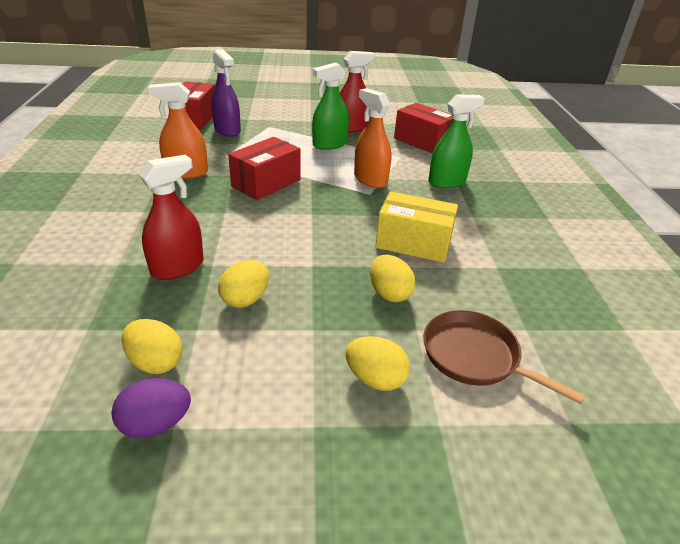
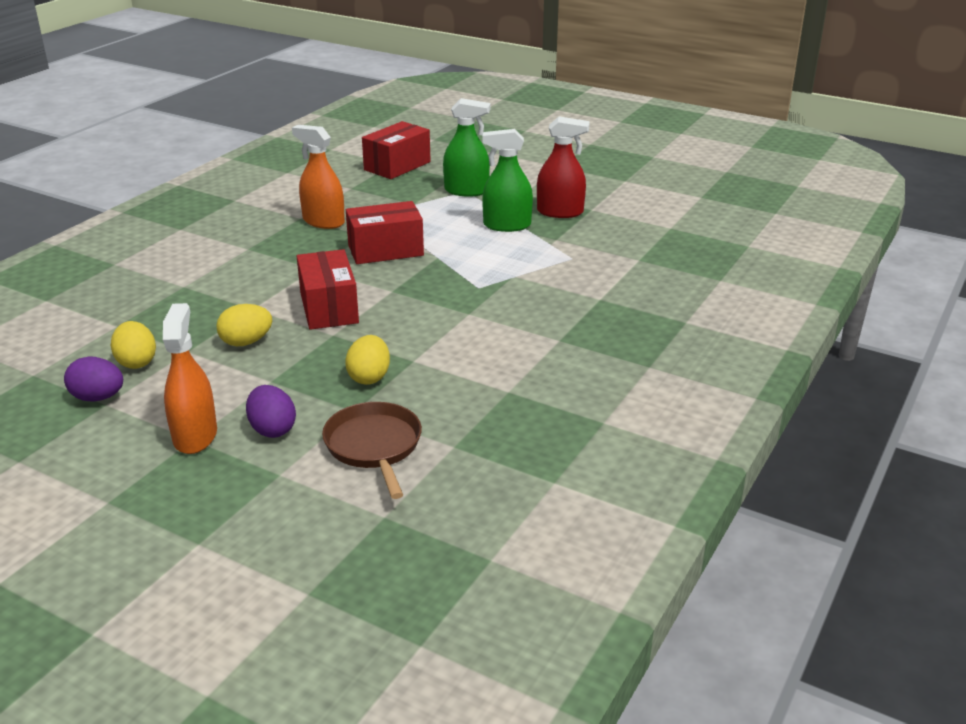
camera: 35 degrees right, 5 degrees down
red spray bottle [138,155,204,280] -> none
purple spray bottle [211,49,241,137] -> none
yellow egg [346,336,410,391] -> purple egg [246,385,296,438]
orange spray bottle [354,88,391,188] -> orange spray bottle moved to [163,303,217,454]
yellow box [375,191,458,263] -> none
red box [394,103,452,153] -> red box moved to [297,249,359,330]
green spray bottle [428,94,485,188] -> green spray bottle moved to [443,98,490,197]

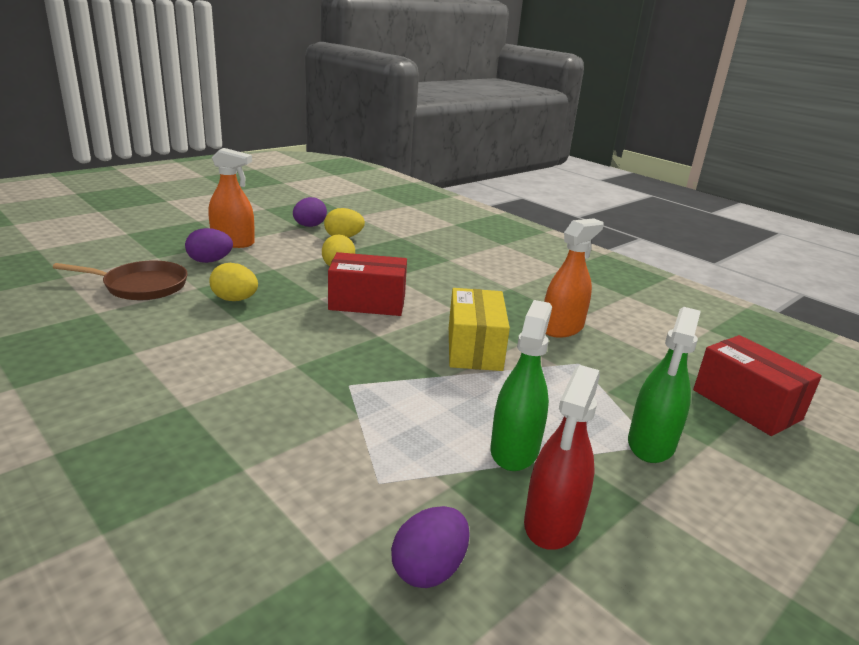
camera: 105 degrees right, 5 degrees down
red box [346,201,424,264] -> yellow box [449,288,510,371]
none -> purple egg [391,506,470,588]

